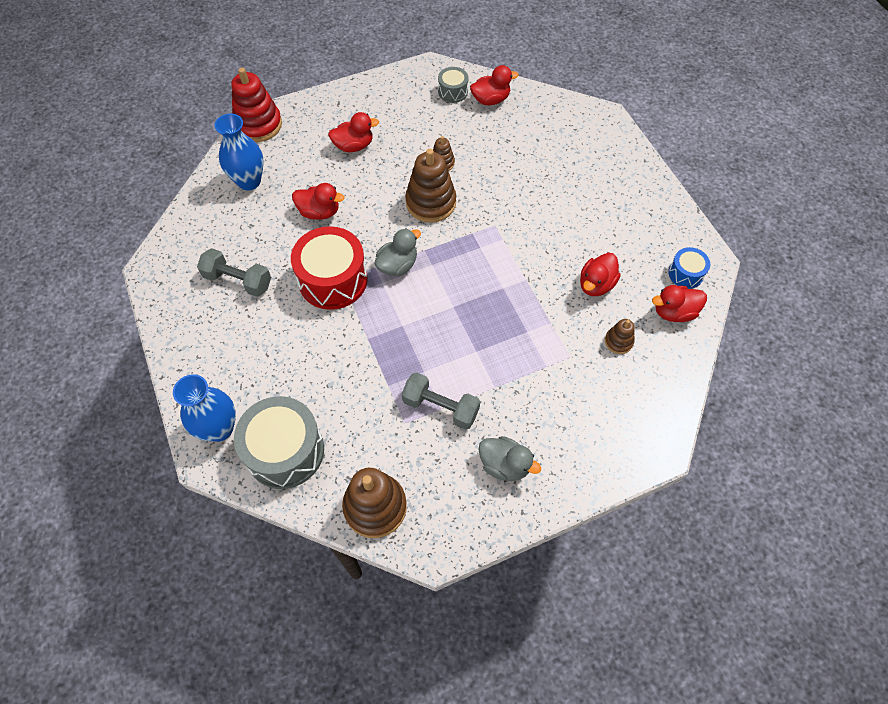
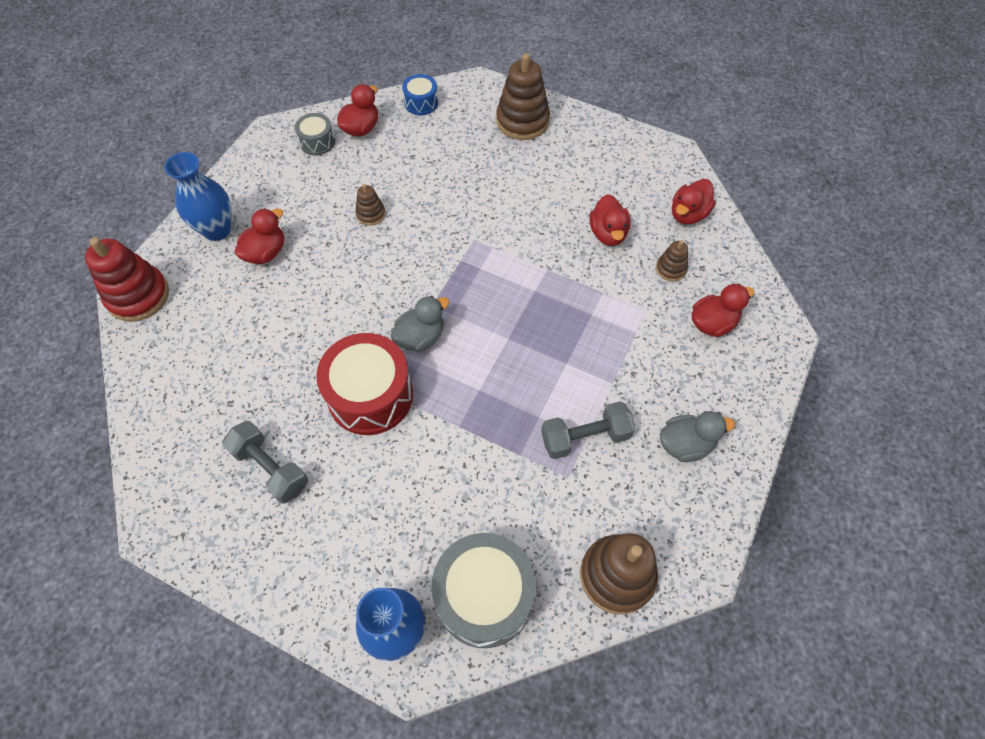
camera: 40 degrees left, 0 degrees up
grey dumbbell [197,248,271,297] -> grey dumbbell turned 60 degrees clockwise [222,421,308,504]
blue vase [214,114,264,190] -> blue vase moved to [164,152,231,241]
red duck [292,183,345,220] -> red duck moved to [692,284,754,337]
grey duck [374,228,421,276] -> grey duck turned 45 degrees clockwise [390,296,449,352]
brown stacking toy [405,149,456,223] -> brown stacking toy moved to [496,53,550,140]
blue drum [668,247,710,289] -> blue drum moved to [402,74,438,115]

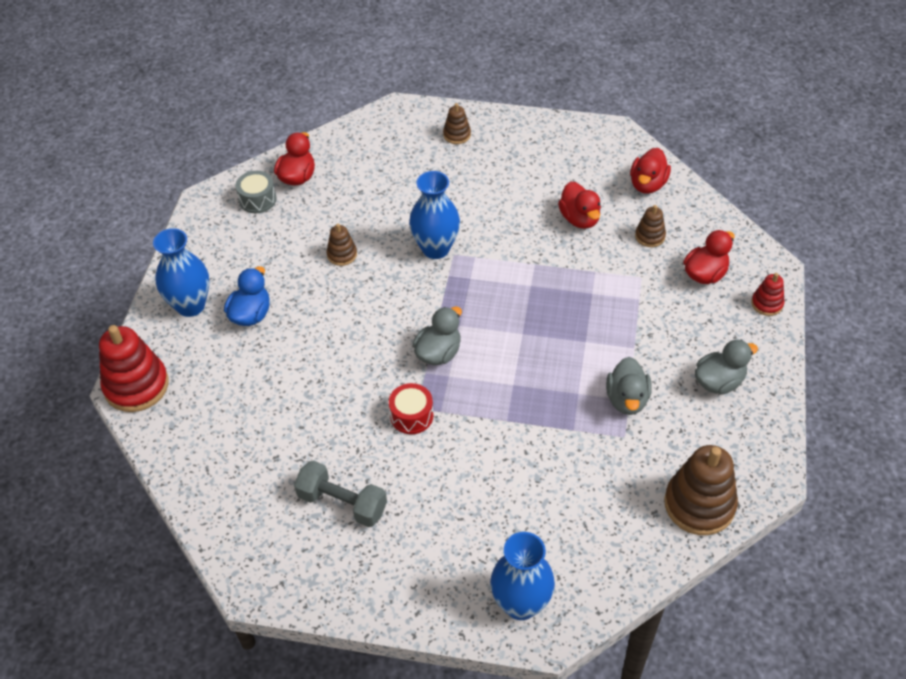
camera: 15 degrees left, 10 degrees down
red duck [235,208,284,264] -> blue duck [224,266,270,326]
red drum [316,333,413,435] -> red drum [389,383,433,434], size x0.51
blue drum [402,74,438,115] -> none
grey drum [431,533,536,648] -> none
brown stacking toy [496,53,550,140] -> brown stacking toy [443,103,471,144], size x0.51
grey dumbbell [541,401,635,459] -> grey duck [606,357,652,415]
none -> blue vase [409,171,460,259]
none -> red stacking toy [751,273,784,316]

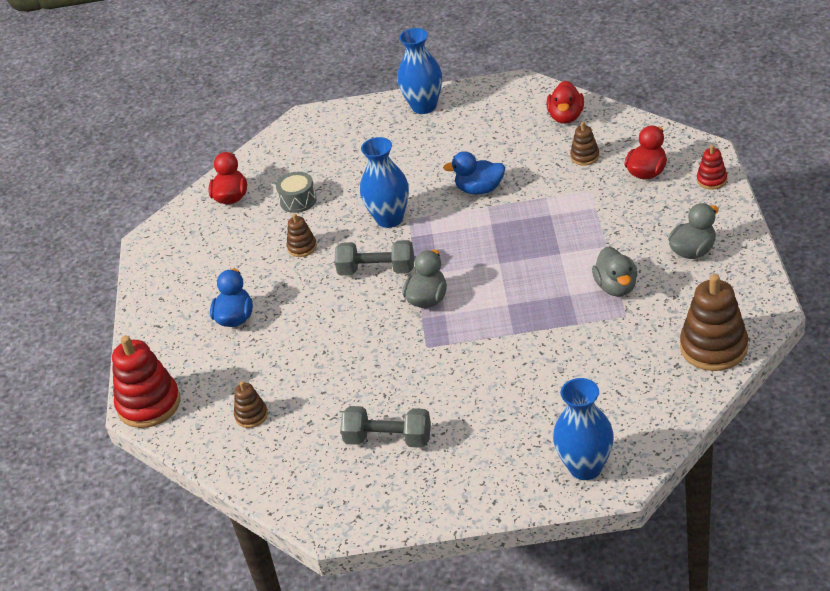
camera: 10 degrees left, 10 degrees down
blue vase [153,228,209,317] -> blue vase moved to [397,28,442,114]
grey drum [236,171,276,213] -> grey drum moved to [276,172,317,213]
red drum [389,383,433,434] -> none
brown stacking toy [443,103,471,144] -> brown stacking toy moved to [234,381,268,428]
red duck [558,182,601,229] -> none
none -> grey dumbbell [335,240,414,276]
none -> blue duck [443,151,505,194]

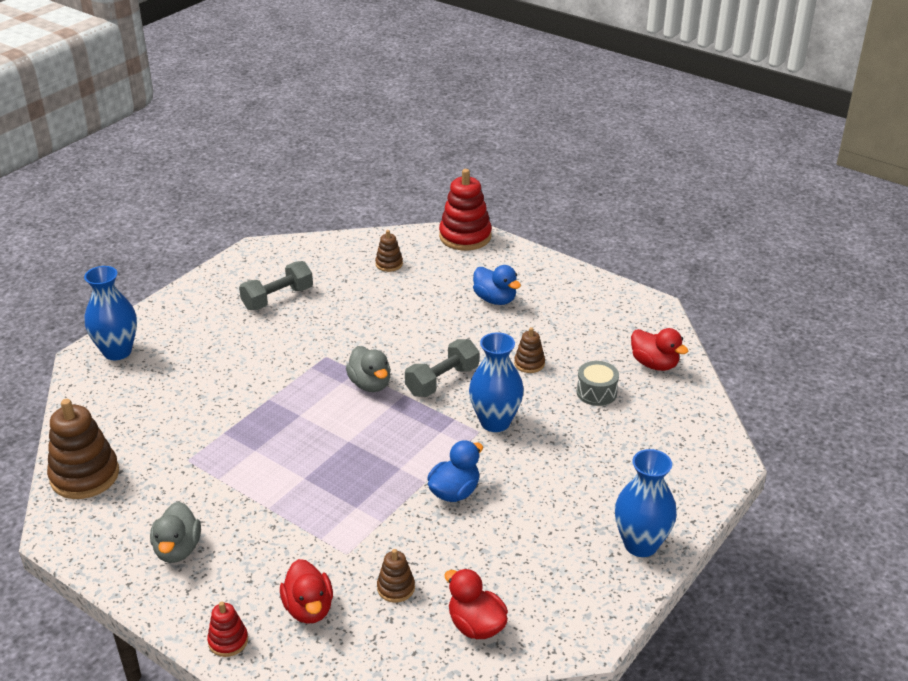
camera: 125 degrees right, 5 degrees down
grey duck [592,247,637,297] -> none

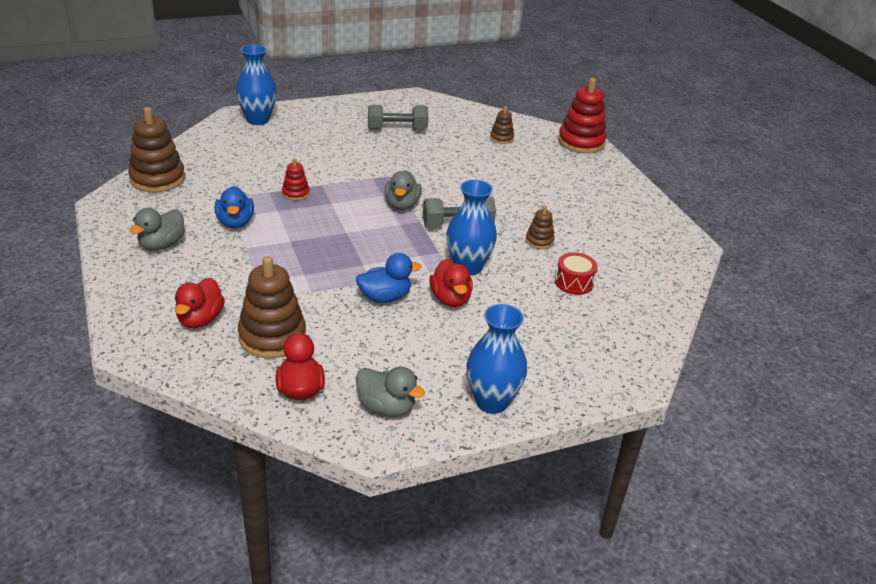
camera: 30 degrees right, 0 degrees up
red stacking toy [207,602,248,657] -> red stacking toy moved to [282,158,310,201]
brown stacking toy [377,549,415,603] -> brown stacking toy [238,256,306,358], size x1.97
blue duck [473,265,521,305] -> blue duck moved to [215,186,254,228]
grey drum [576,361,619,406] -> red drum [555,252,598,295]
red duck [631,328,689,371] -> red duck moved to [429,259,473,307]
none -> grey duck [356,367,425,417]

